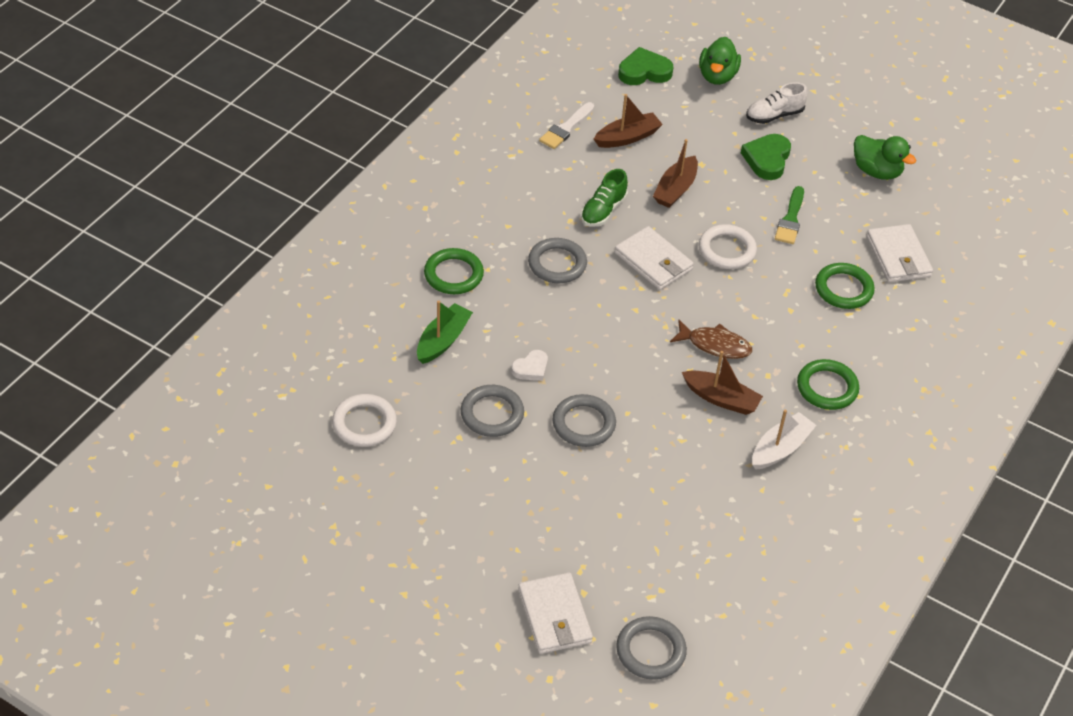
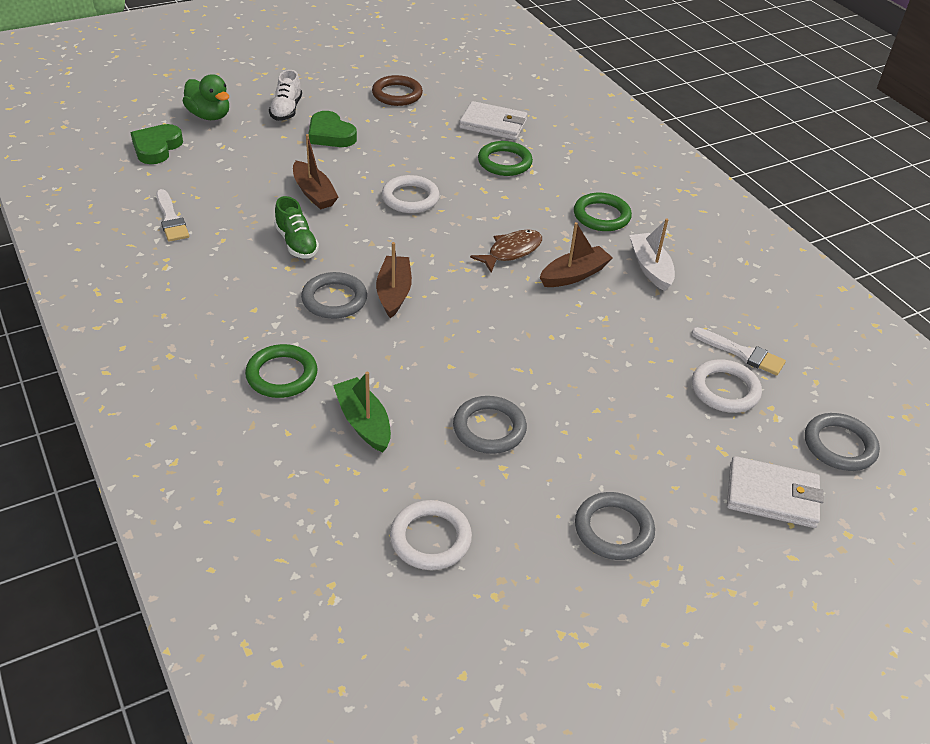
camera: 60 degrees left, 5 degrees down
white heart [511,350,548,381] -> none
grey ring [553,394,616,447] -> grey ring moved to [575,492,655,560]
brown boat [594,94,663,148] -> brown boat moved to [376,242,412,318]
white wallet [615,226,694,290] -> none
green brush [775,186,804,244] -> none
green duck [854,135,916,180] -> brown ring [372,75,423,106]
none -> white brush [692,327,786,376]
none -> white ring [692,359,762,413]

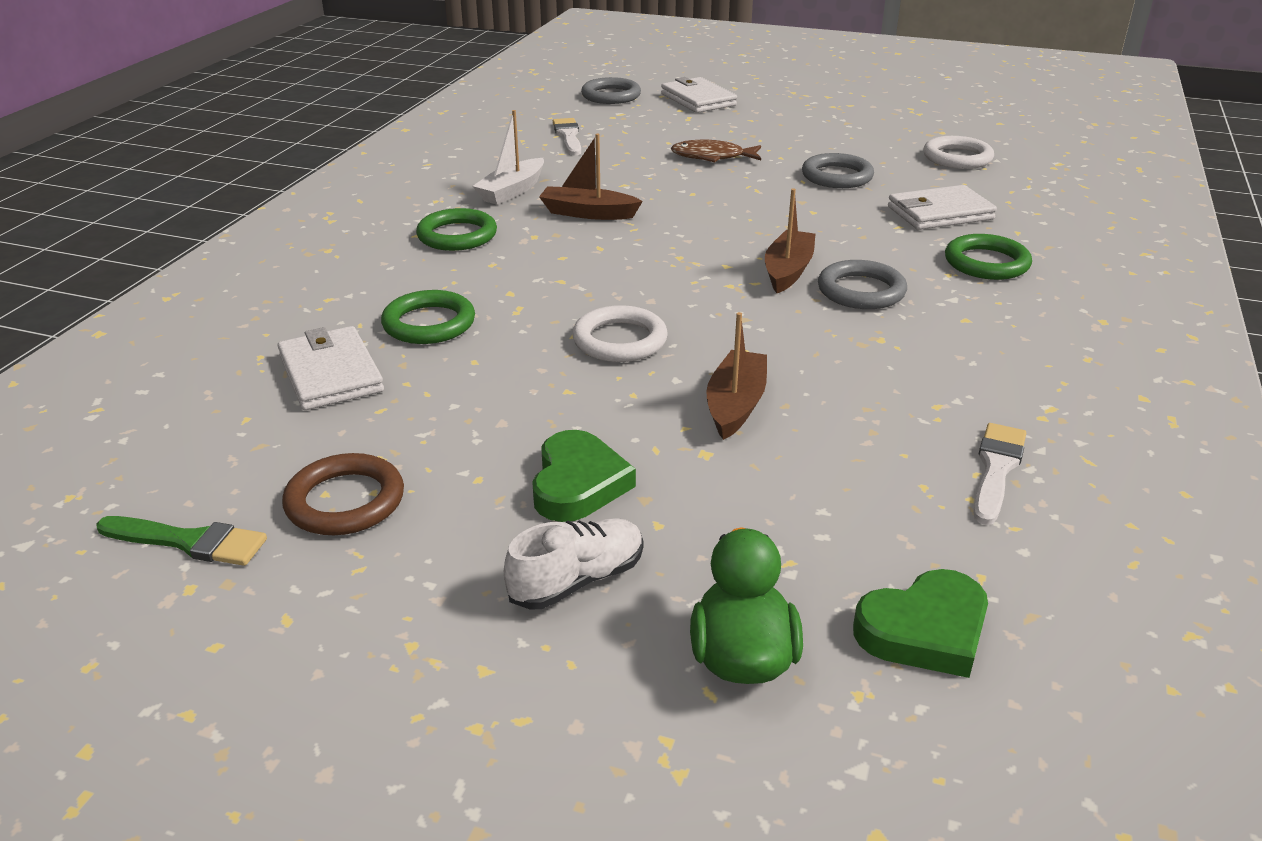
camera: 130 degrees left, 10 degrees down
green shoe [274,196,319,259] -> none
green boat [333,372,391,452] -> white wallet [888,185,997,230]
brown boat [376,242,412,318] -> brown boat turned 150 degrees clockwise [765,188,815,293]
brown fish [470,230,542,273] -> brown fish moved to [671,140,761,162]
grey ring [575,492,655,560] -> none
white ring [692,359,762,413] -> none
none -> green brush [96,516,267,566]

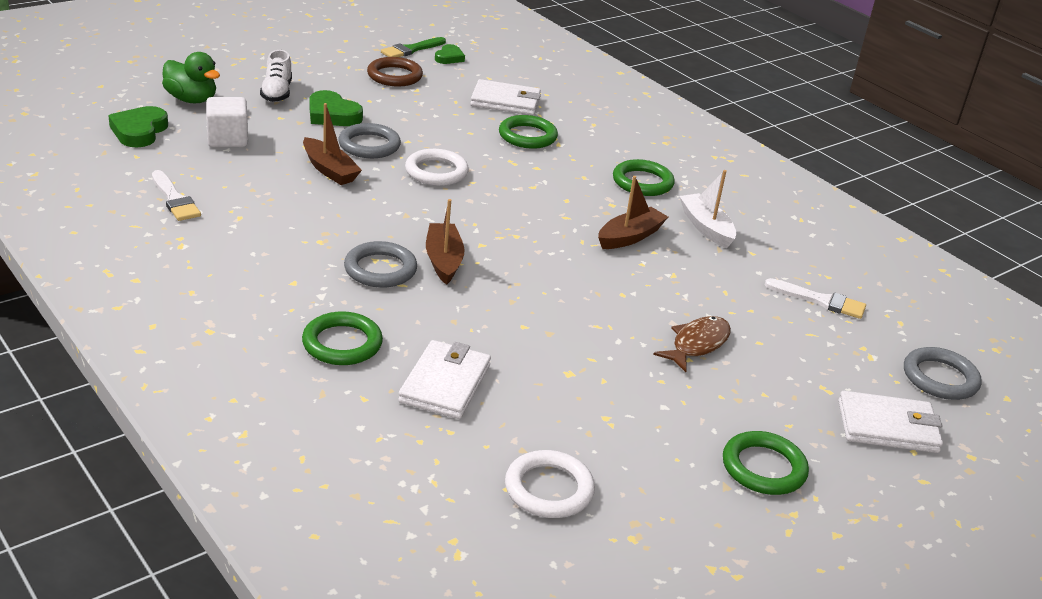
camera: 120 degrees right, 0 degrees up
brown boat [765,188,815,293] -> brown boat turned 150 degrees counterclockwise [426,199,464,285]
grey ring [802,153,874,188] -> grey ring moved to [338,123,401,158]
none -> white cube [206,97,248,147]
none -> green heart [435,44,465,64]
none -> green ring [723,431,809,495]

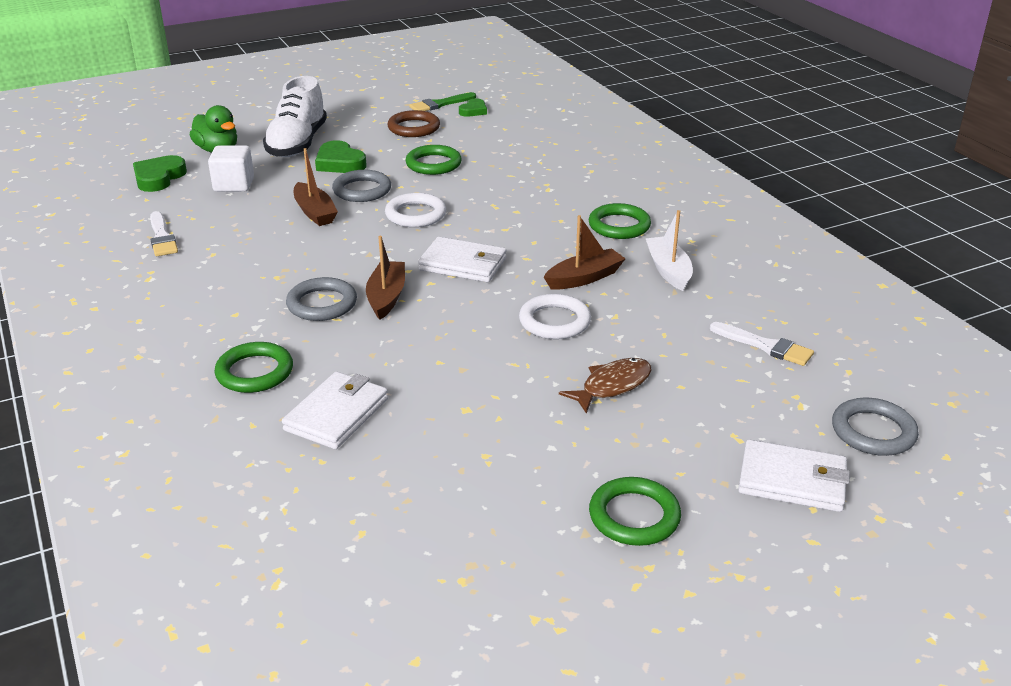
camera: 15 degrees right, 0 degrees up
white shoe [260,50,292,102] -> white shoe [263,76,327,157], size x1.71
white wallet [470,79,541,115] -> white wallet moved to [418,237,506,282]
green ring [499,115,558,149] -> green ring moved to [405,145,462,175]
white ring [505,450,595,518] -> white ring moved to [519,294,591,339]

